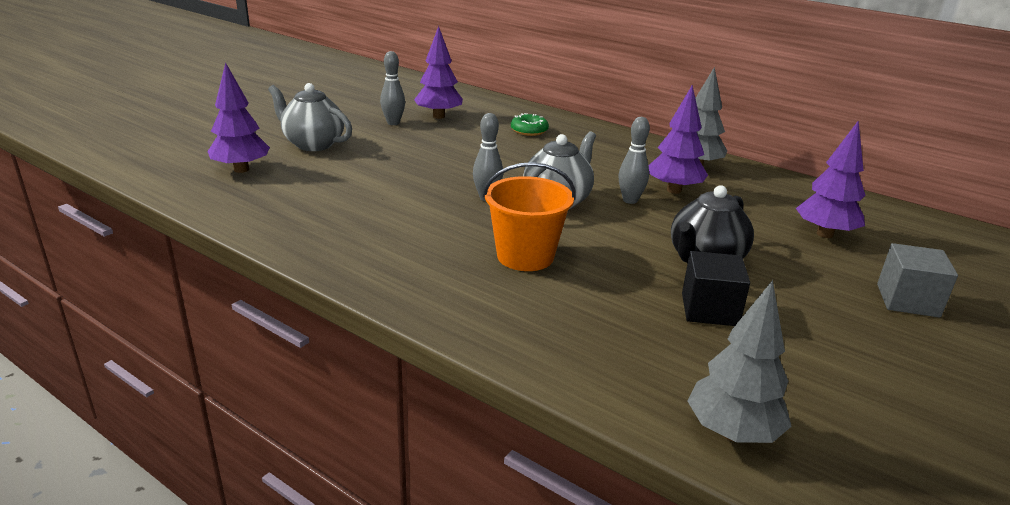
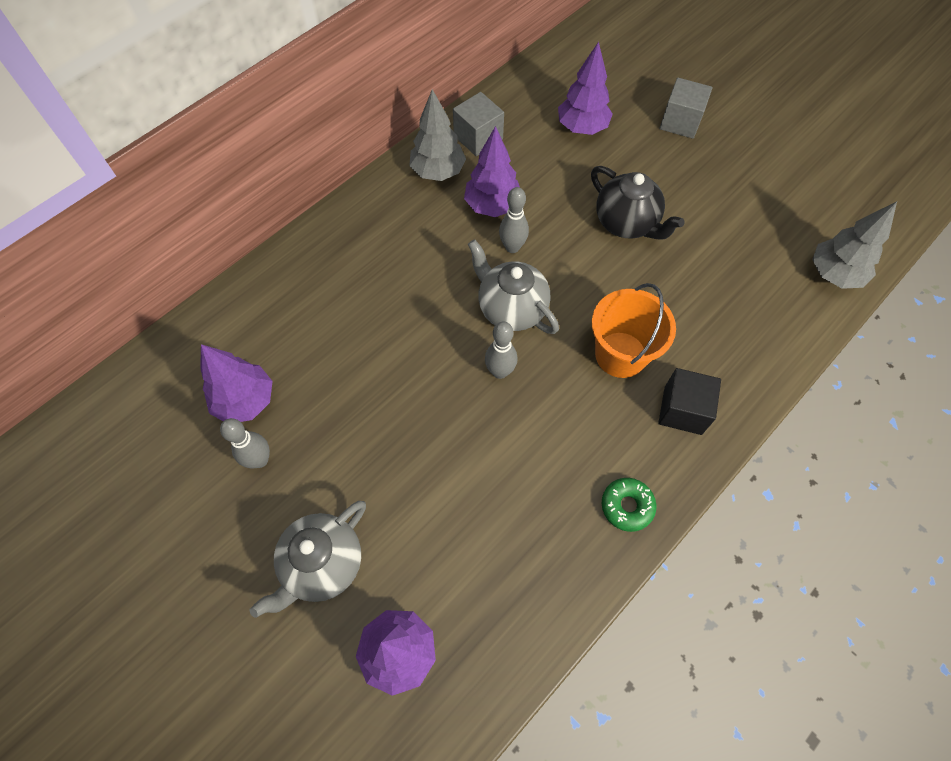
camera: 80 degrees left, 35 degrees up
green donut [511,113,549,136] -> green donut moved to [602,478,657,532]
black cube [682,251,750,326] -> black cube moved to [658,368,721,435]
none -> grey cube [453,92,504,156]

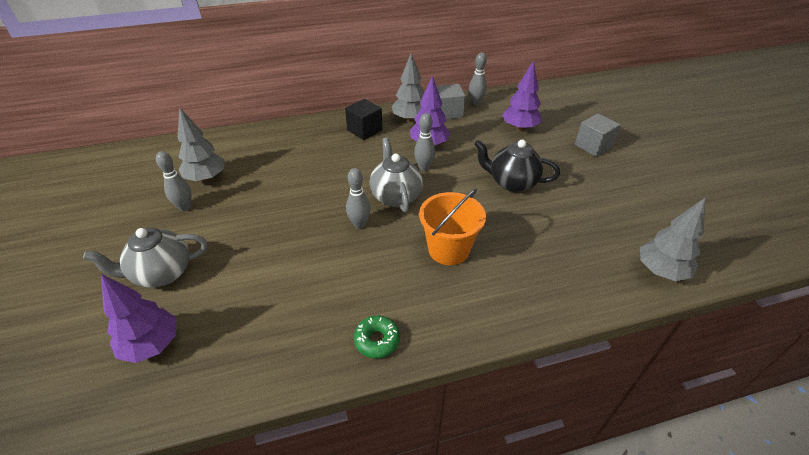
camera: 30 degrees right, 20 degrees down
purple tree [200,344,273,422] -> grey tree [178,107,225,182]
black teapot [591,166,685,240] -> black teapot turned 120 degrees clockwise [474,139,560,192]
black cube [658,368,721,435] -> black cube moved to [345,99,383,140]
none -> grey bowling pin [469,53,487,105]

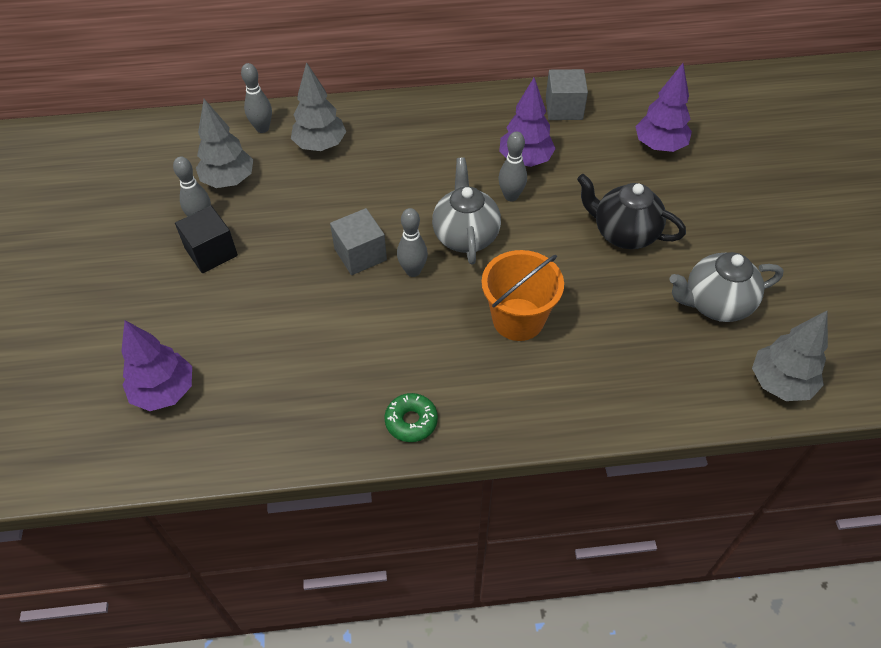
camera: 10 degrees right, 10 degrees up
grey teapot [83,228,207,288] -> grey teapot moved to [669,252,784,322]
black cube [345,99,383,140] -> black cube moved to [175,206,238,273]
grey tree [392,53,424,122] -> grey tree moved to [291,62,346,151]
grey bowling pin [469,53,487,105] -> grey bowling pin moved to [241,63,272,133]
grey cube [575,113,621,157] -> grey cube moved to [330,208,387,275]

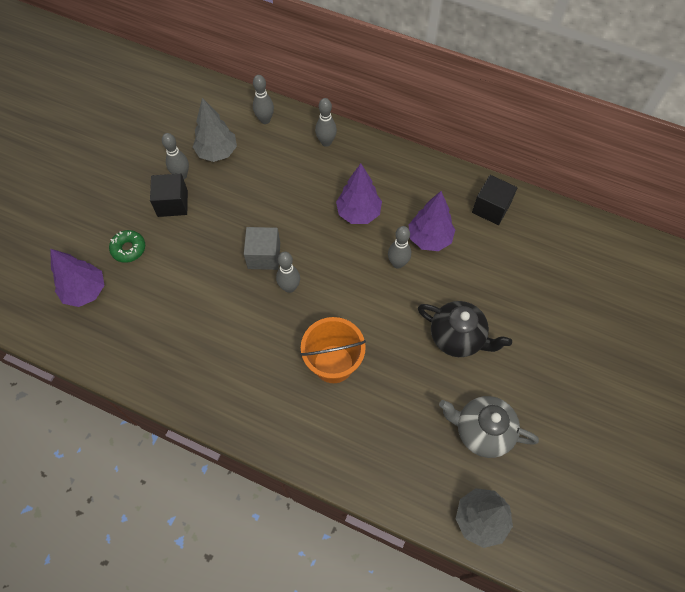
camera: 30 degrees right, 10 degrees up
grey tree [291,62,346,151] -> none
green donut [385,393,438,442] -> green donut moved to [109,230,145,263]
grey teapot [432,157,501,265] -> none
grey cube [546,69,588,120] -> black cube [472,175,518,225]
black teapot [577,174,686,249] -> black teapot turned 150 degrees clockwise [418,301,512,357]
purple tree [635,63,692,152] -> purple tree moved to [336,163,382,224]
none -> grey bowling pin [315,98,337,147]

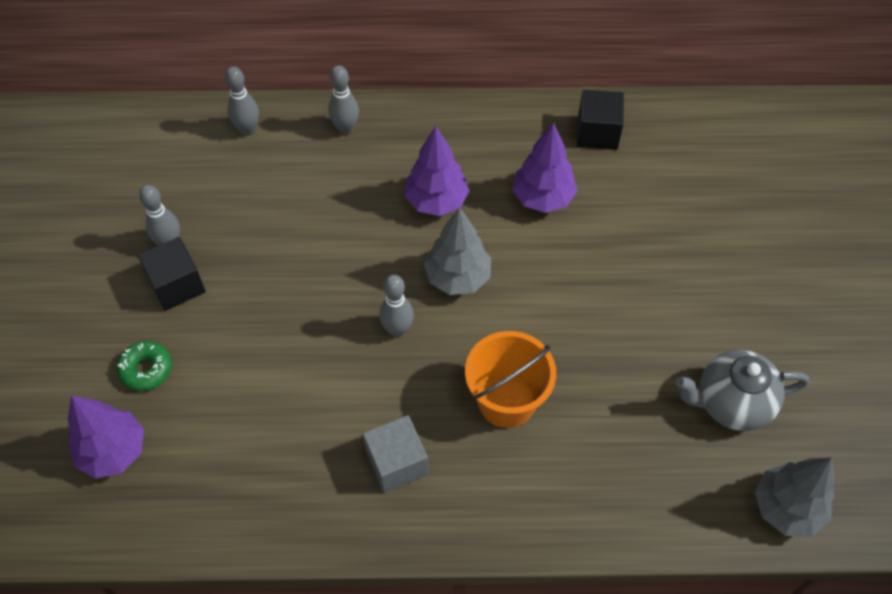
camera: 25 degrees left, 5 degrees down
grey tree [193,98,237,162] -> grey tree moved to [424,207,491,295]
grey cube [244,227,280,270] -> grey cube moved to [363,415,428,493]
grey bowling pin [388,226,411,269] -> none
black teapot [418,301,512,357] -> none

